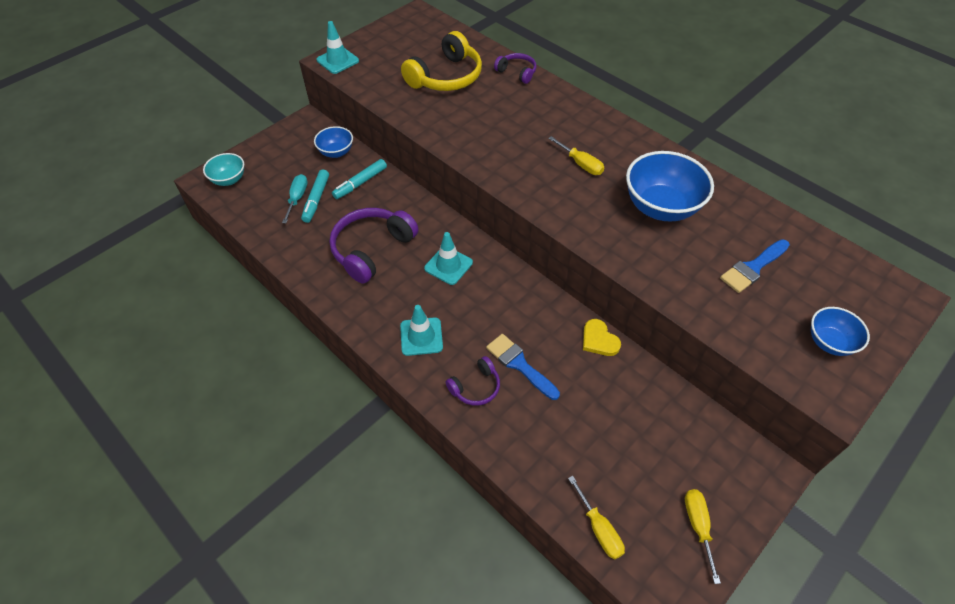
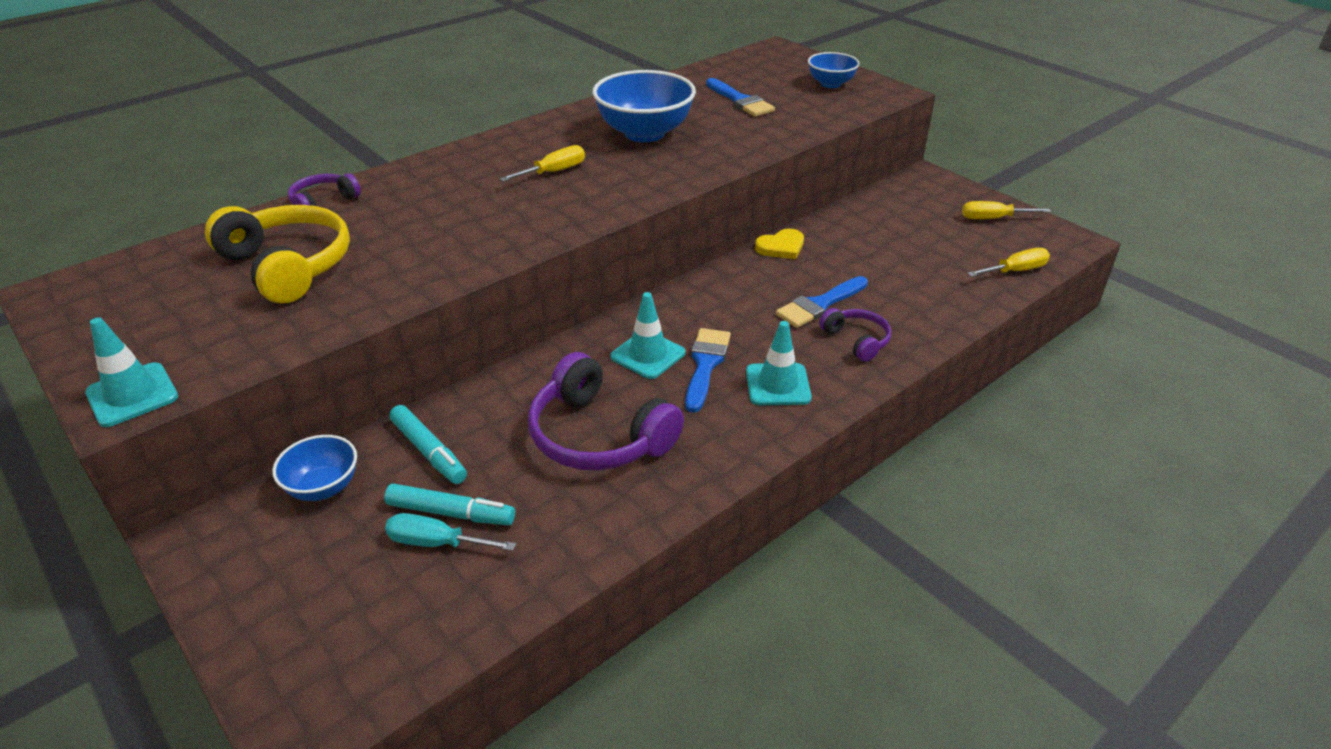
camera: 85 degrees left, 15 degrees down
turquoise bowl [203,153,244,186] -> none
none -> blue brush [685,328,731,413]

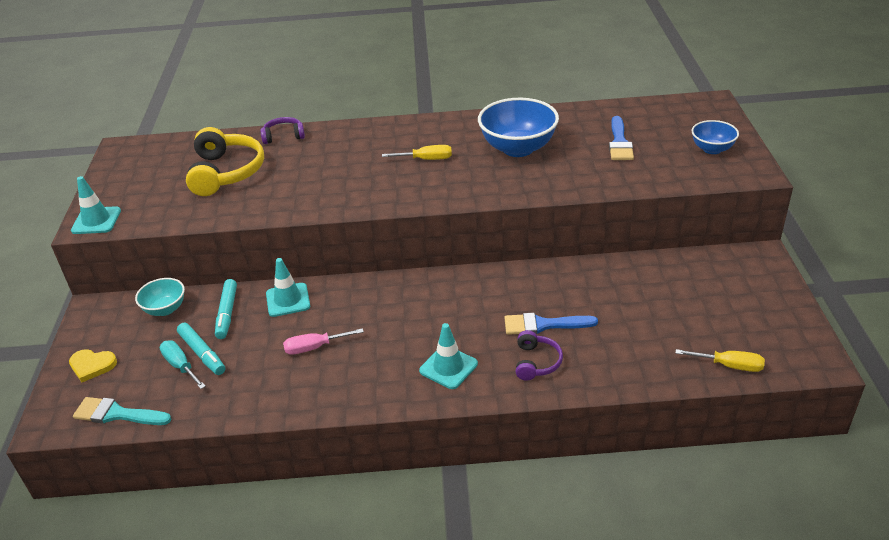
camera: 40 degrees right, 0 degrees up
blue bowl [272,435,357,501] -> turquoise bowl [135,278,185,316]
purple headphones [528,352,684,471] -> pink screwdriver [283,328,364,355]
turquoise traffic cone [610,292,685,379] -> turquoise traffic cone moved to [266,258,310,317]
blue brush [685,328,731,413] -> none
yellow heart [755,229,804,259] -> yellow heart moved to [69,349,117,382]
yellow screwdriver [962,201,1051,219] -> none
none -> turquoise brush [73,397,172,425]

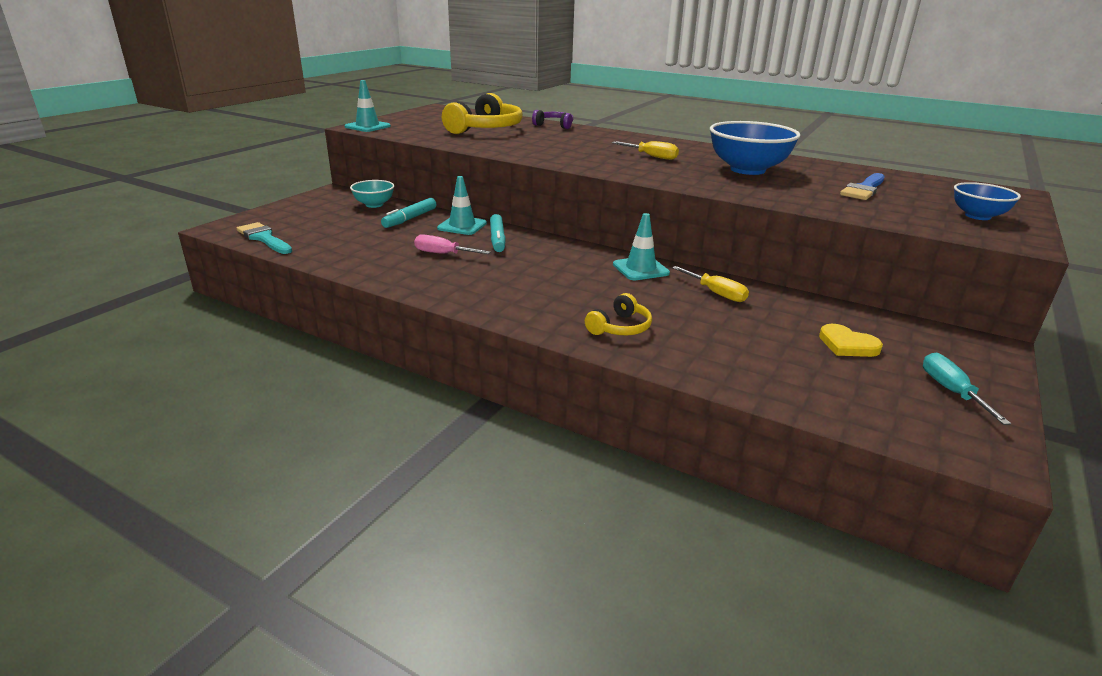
camera: 30 degrees right, 10 degrees down
yellow heart [69,349,117,382] -> yellow heart moved to [819,324,883,357]
turquoise screwdriver [160,340,206,389] -> turquoise screwdriver moved to [923,353,1011,425]
turquoise marker [177,323,225,375] -> turquoise marker moved to [490,214,506,252]
turquoise traffic cone [419,323,478,389] -> turquoise traffic cone moved to [613,213,670,280]
blue brush [504,313,598,335] -> none
purple headphones [516,330,563,381] -> yellow headphones [585,293,652,335]
yellow screwdriver [675,349,765,372] -> yellow screwdriver moved to [672,266,749,302]

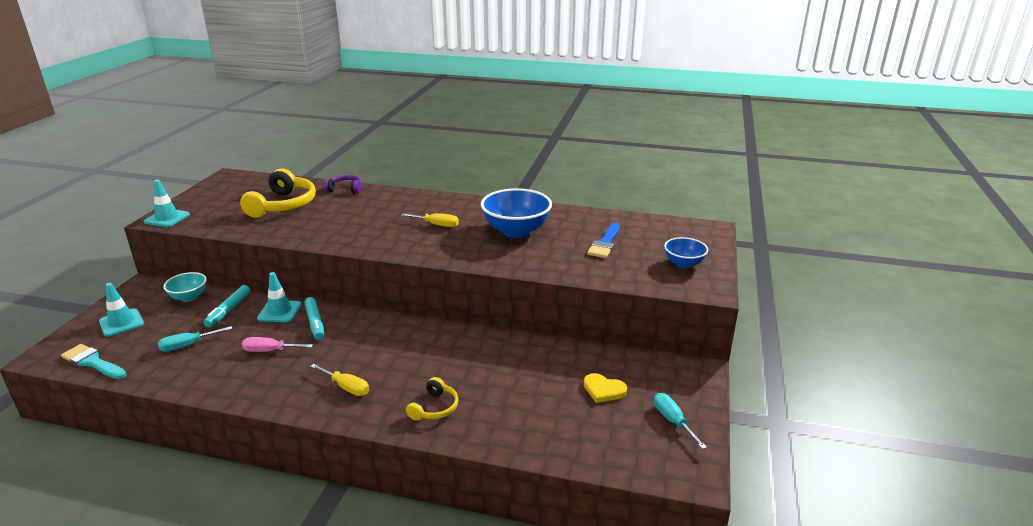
camera: 15 degrees left, 0 degrees up
turquoise traffic cone [613,213,670,280] -> turquoise traffic cone moved to [99,283,144,337]
yellow screwdriver [672,266,749,302] -> yellow screwdriver moved to [310,364,369,396]
none -> turquoise screwdriver [158,326,233,352]

